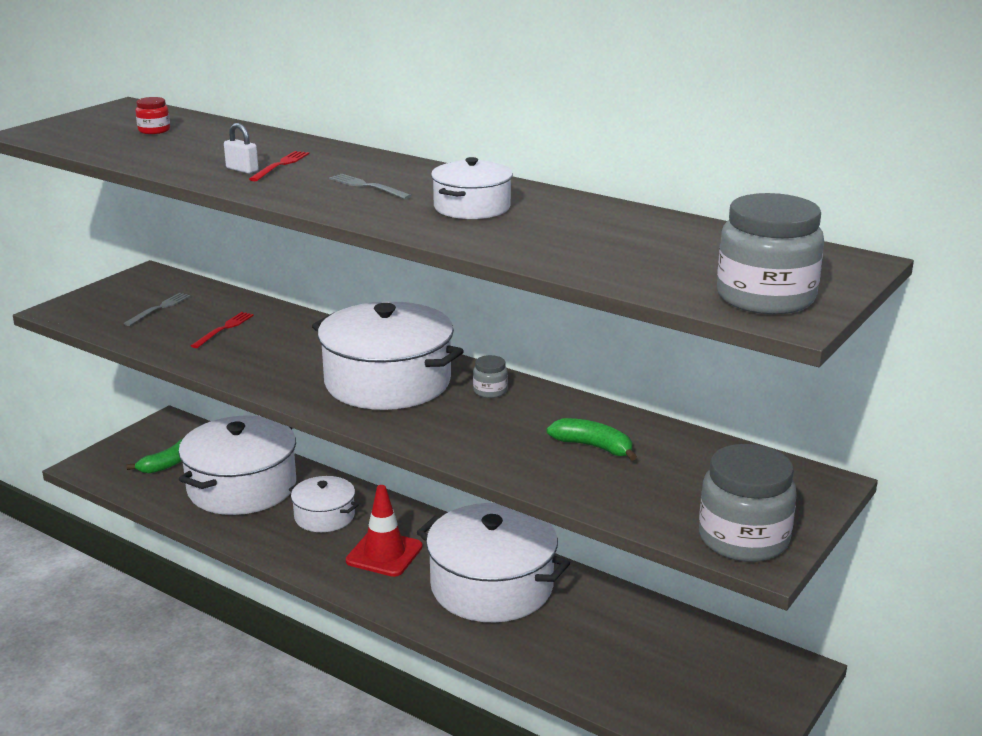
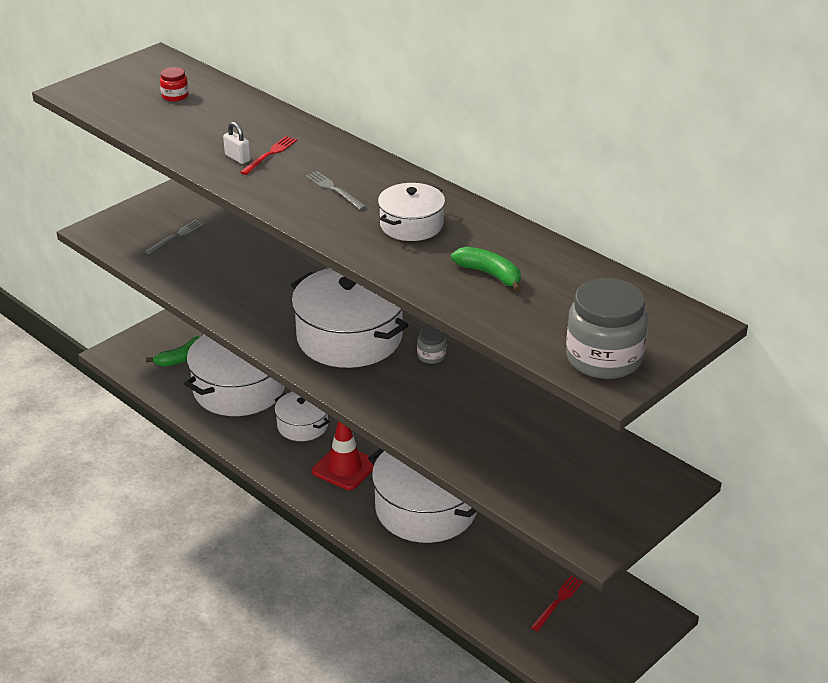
camera: 10 degrees right, 10 degrees up
red fork [191,312,254,348] -> red fork moved to [531,575,583,631]
green banana [547,418,637,461] -> green banana moved to [451,247,521,292]
grey jar [699,444,797,562] -> none

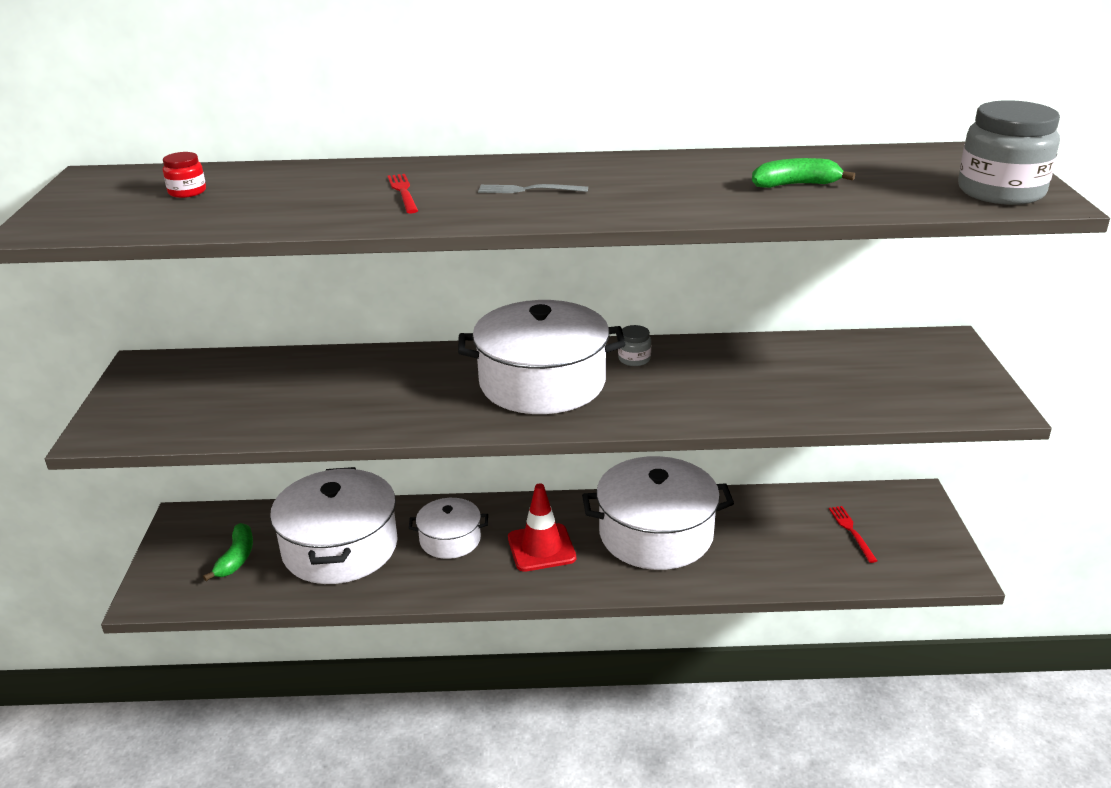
camera: 45 degrees left, 5 degrees down
grey fork [145,220,204,254] -> none
white padlock [223,122,251,164] -> none
white pot [378,183,445,241] -> none

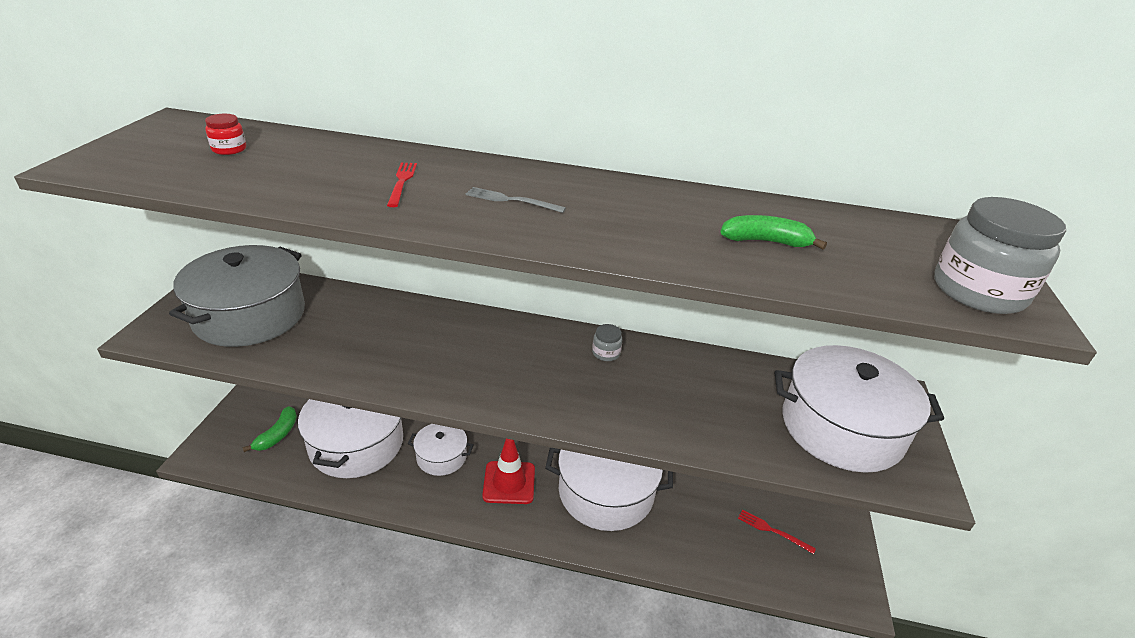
camera: 10 degrees right, 5 degrees up
white pot [458,300,625,414] -> white pot moved to [775,345,944,473]
red fork [829,506,877,563] -> red fork turned 60 degrees counterclockwise [738,509,816,554]
none -> grey pot [169,245,305,347]

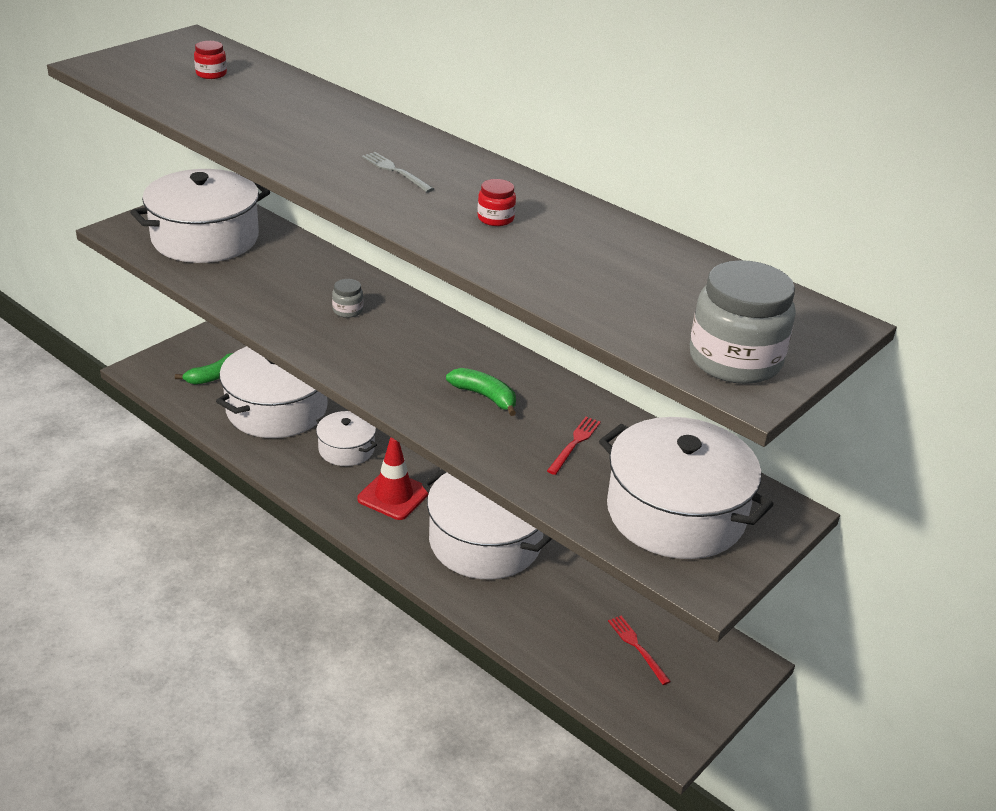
camera: 30 degrees right, 0 degrees up
grey pot [169,245,305,347] -> white pot [130,169,270,263]
red fork [387,162,417,207] -> red fork moved to [547,417,601,475]
grey jar [592,324,622,361] -> grey jar moved to [332,279,363,318]
green banana [721,215,827,250] -> green banana moved to [446,368,516,416]
none -> red jar [478,179,516,226]

